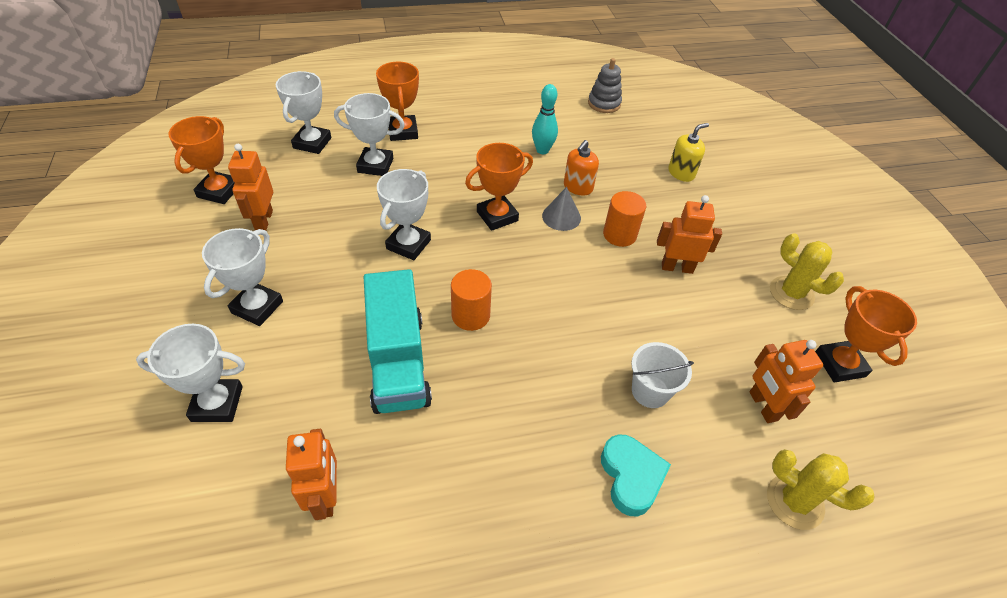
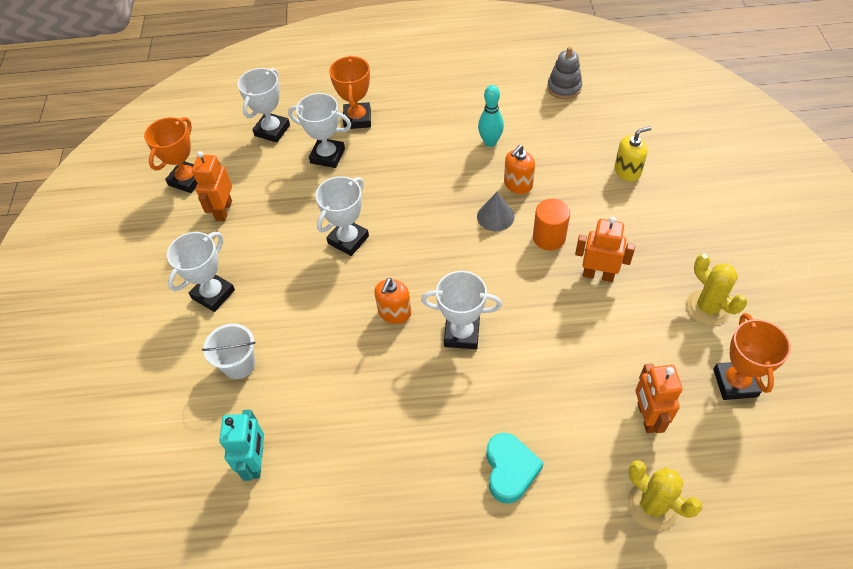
camera: 15 degrees right, 5 degrees up
white trophy [136,324,245,422] -> white trophy moved to [421,271,502,349]
orange robot [286,429,337,520] -> turquoise robot [219,410,264,481]
turquoise truck [364,269,432,414] -> none
orange cylinder [451,269,492,331] -> orange soap dispenser [374,278,411,324]
orange trophy [465,143,533,231] -> none
white bucket [631,342,694,408] -> white bucket moved to [202,323,255,379]

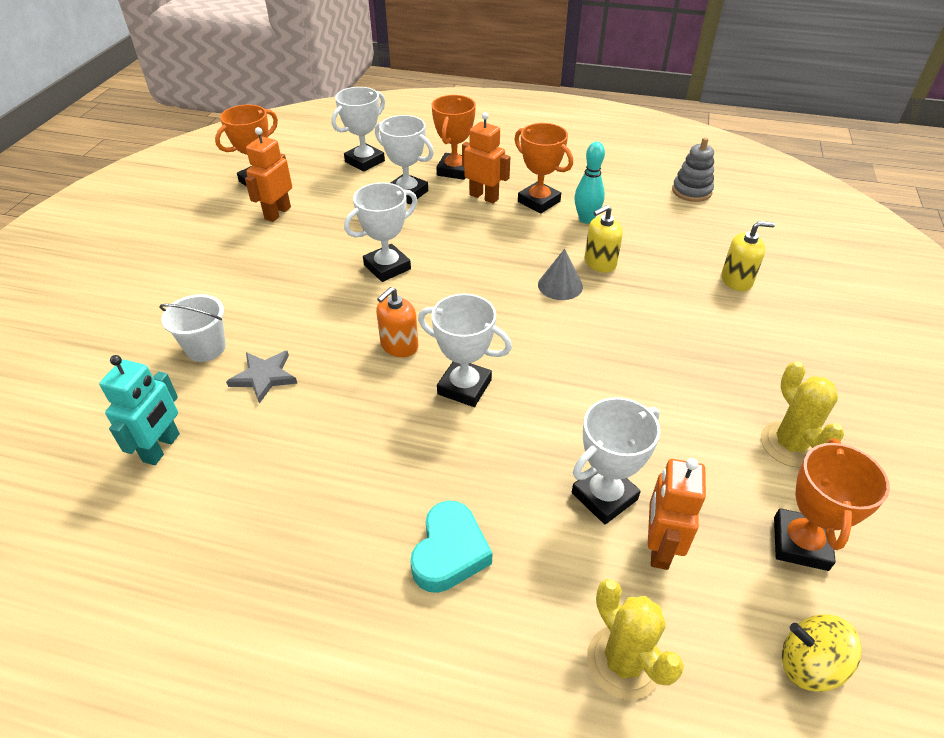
camera: 15 degrees right, 10 degrees down
white trophy [167,232,235,312] -> white trophy moved to [572,397,660,524]
orange soap dispenser [504,145,535,194] -> yellow soap dispenser [585,205,623,273]
orange cylinder [533,199,570,251] -> none
orange robot [575,216,635,282] -> orange robot moved to [462,112,510,204]
none -> grey star [226,350,298,404]
none -> orange trophy [514,123,573,213]
none -> yellow spinning top [782,615,862,692]

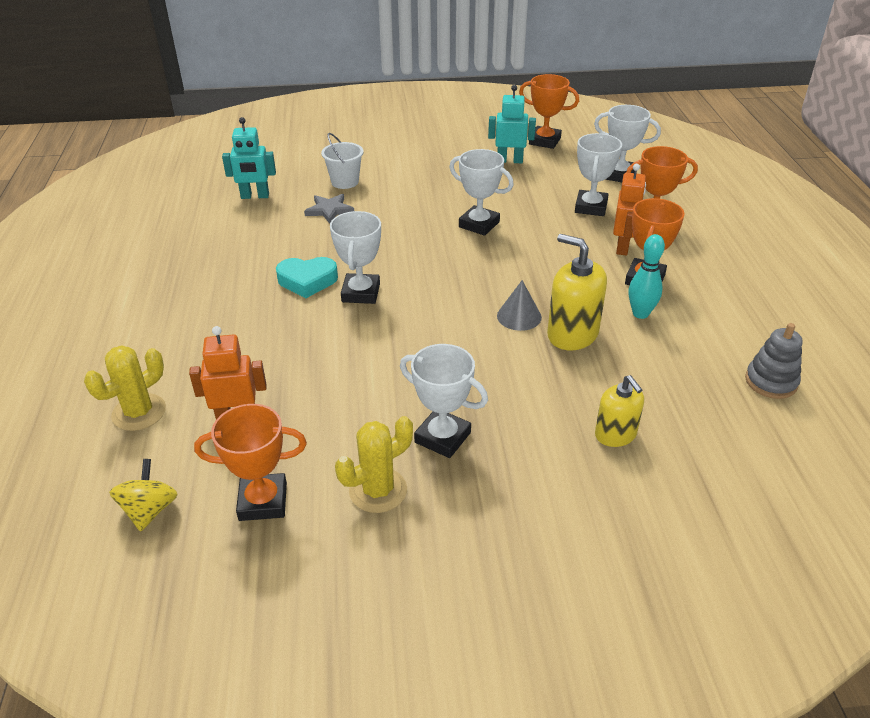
camera: 70 degrees right, 5 degrees down
orange robot [245,127,292,222] -> turquoise robot [488,85,536,163]
orange soap dispenser [376,287,418,357] -> none
turquoise heart [410,500,493,593] -> turquoise heart moved to [276,257,338,298]
white trophy [572,397,660,524] -> white trophy moved to [400,344,488,458]
yellow soap dispenser [585,205,623,273] -> yellow soap dispenser [547,234,607,350], size x1.54

